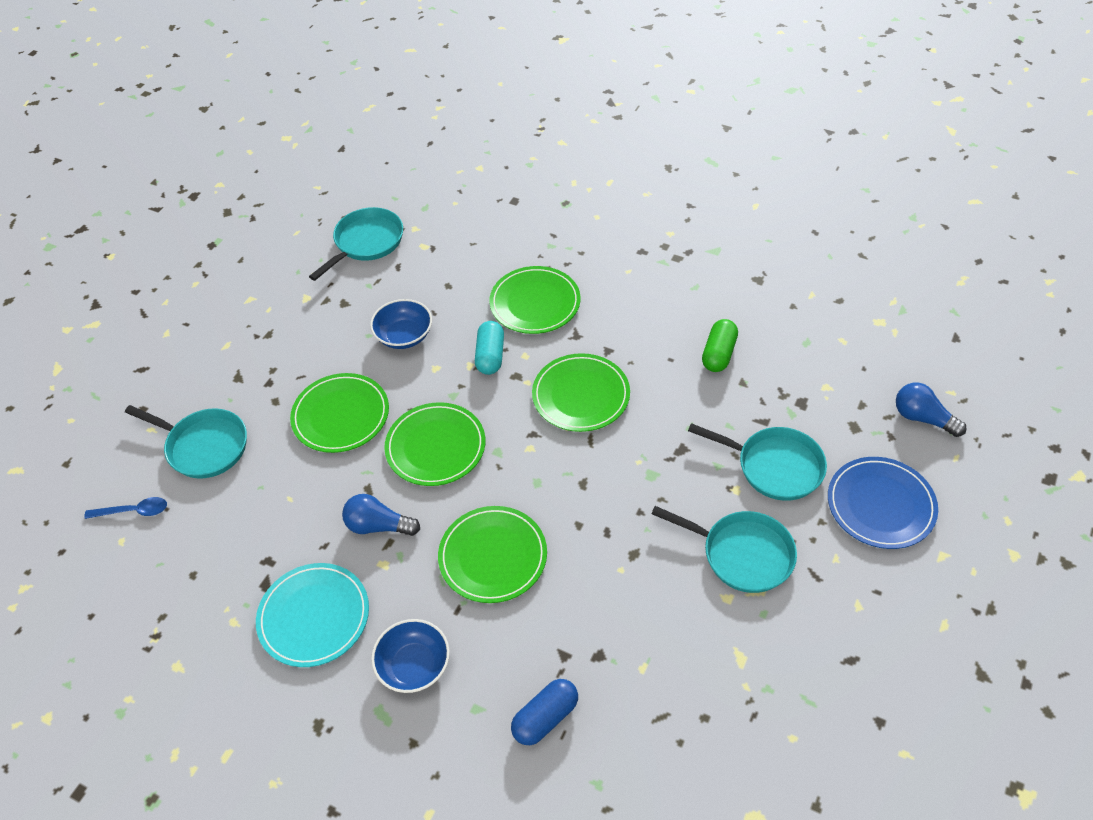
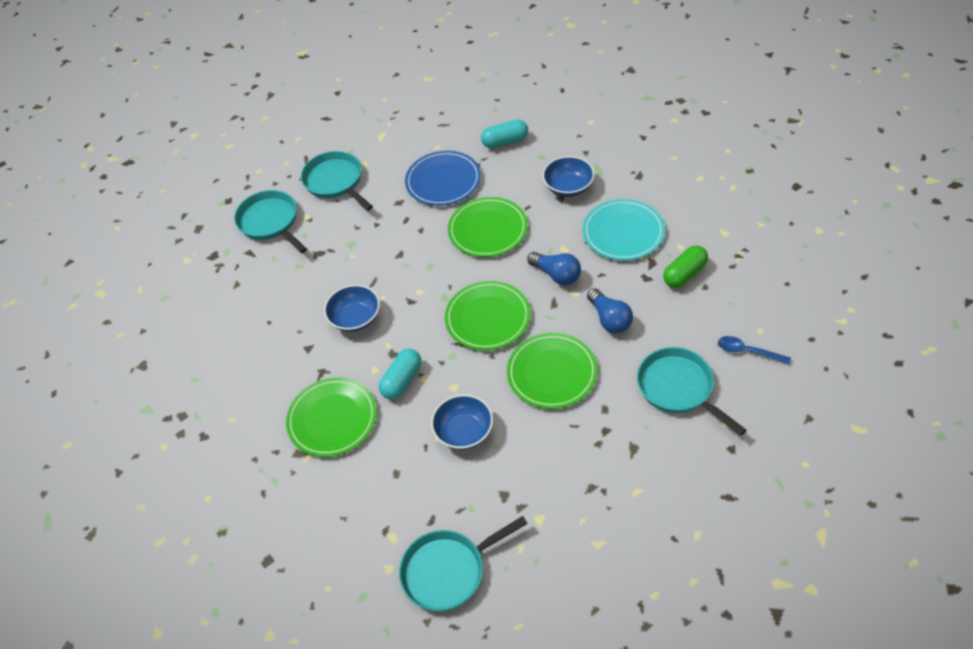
camera: 150 degrees left, 0 degrees up
blue capsule [511,679,578,745] -> turquoise capsule [481,120,528,148]
green plate [532,353,630,432] -> blue bowl [324,285,380,332]
green capsule [702,319,738,372] -> green capsule moved to [663,245,708,288]
blue plate [828,457,938,549] -> blue plate moved to [405,151,481,206]
blue light bulb [896,383,966,437] -> blue light bulb moved to [587,288,633,333]

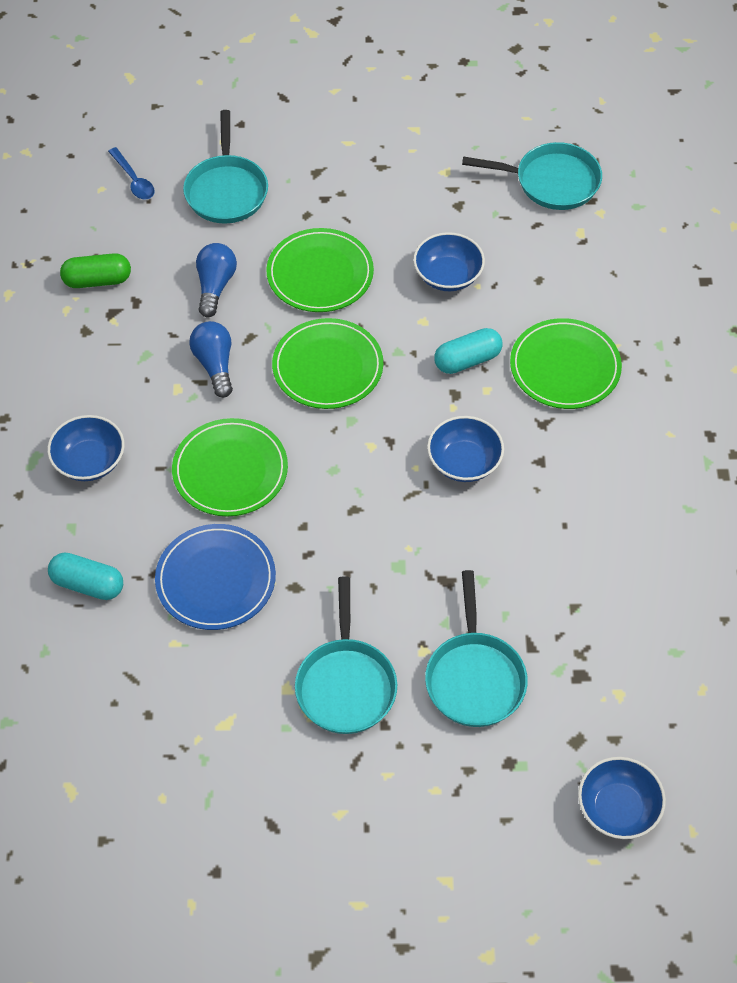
camera: 150 degrees left, 5 degrees up
turquoise plate [583,199,665,261] -> none
none -> blue bowl [578,757,666,839]

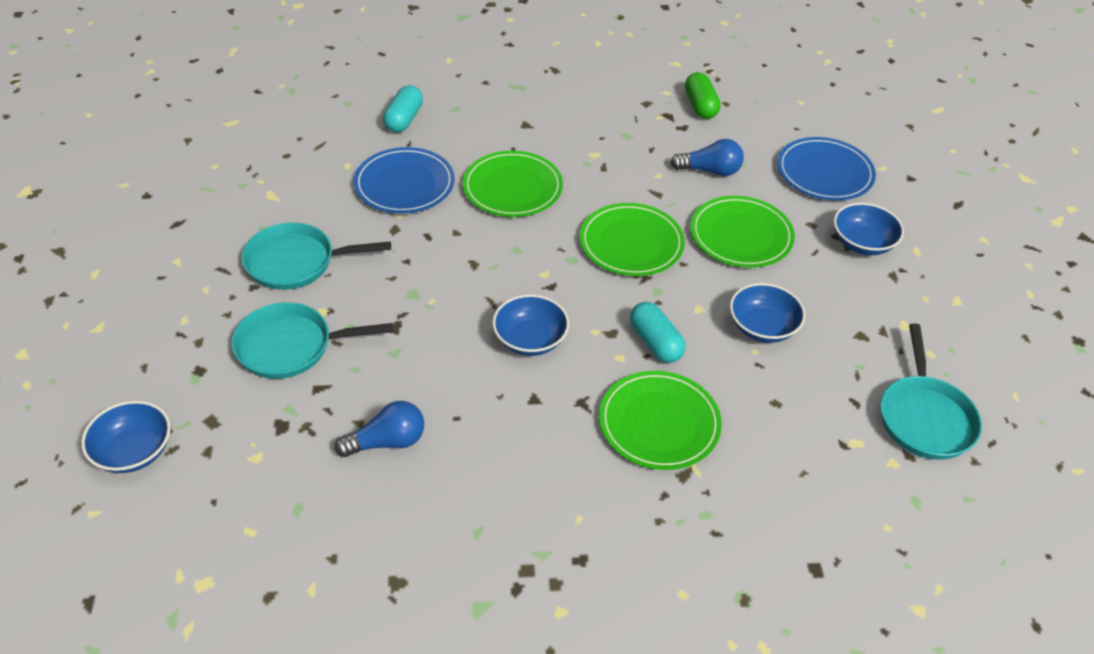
camera: 85 degrees right, 10 degrees down
blue bowl [47,415,125,481] -> blue bowl moved to [834,203,904,255]
blue spoon [108,147,155,199] -> none
turquoise pan [183,110,268,223] -> blue plate [777,137,876,201]
blue light bulb [189,321,233,398] -> blue light bulb moved to [334,401,424,457]

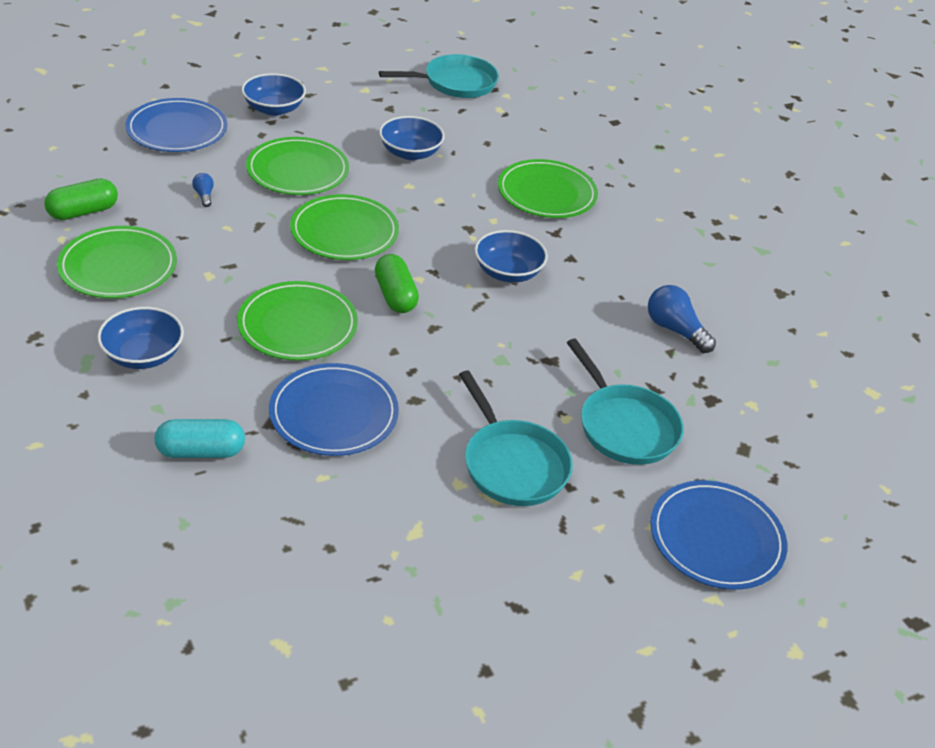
camera: 115 degrees left, 5 degrees down
blue bowl [81,401,171,473] -> blue bowl moved to [97,307,184,369]
turquoise capsule [630,302,686,363] -> none
blue light bulb [670,139,744,176] -> blue light bulb [192,173,214,207], size x0.52
none -> green plate [57,226,177,298]
none -> green capsule [375,254,419,313]
none -> blue plate [651,480,787,590]

